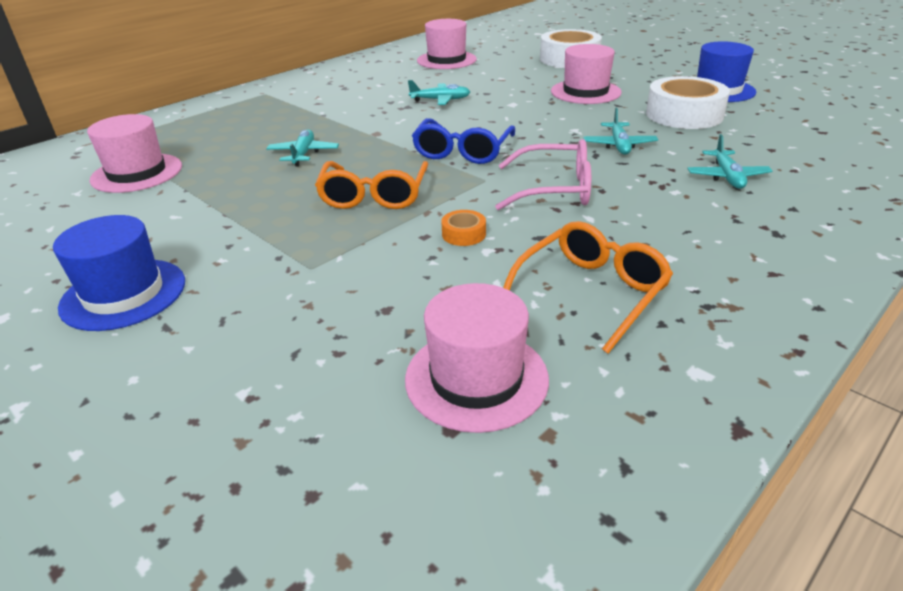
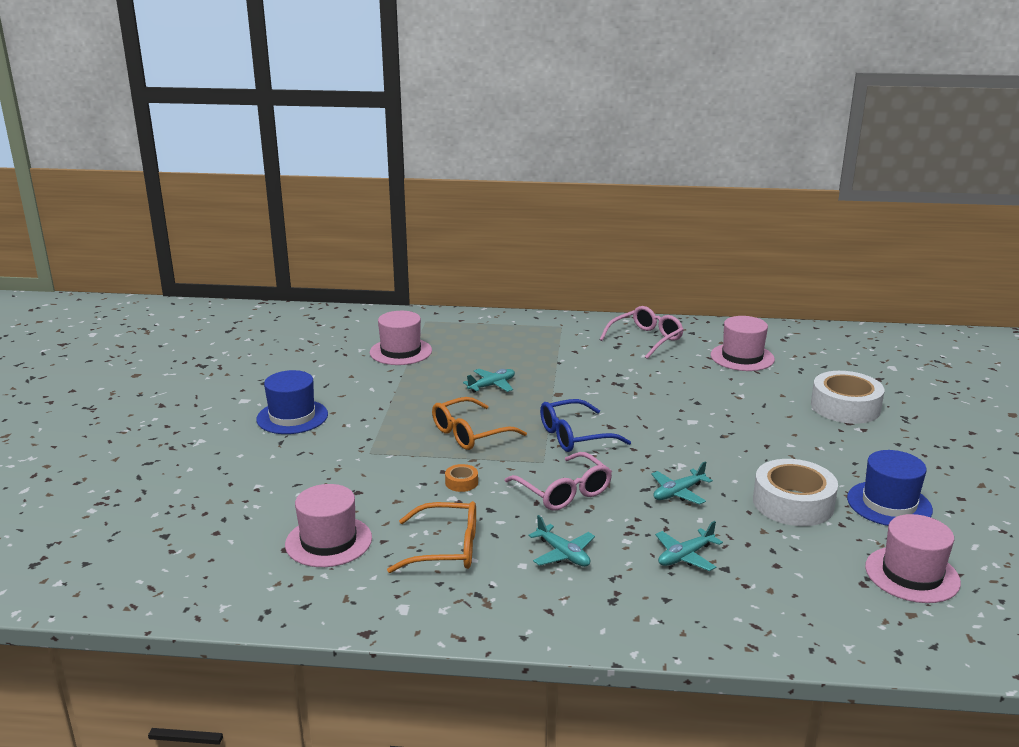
camera: 50 degrees right, 10 degrees down
turquoise plane [408,80,470,105] -> turquoise plane moved to [528,515,595,567]
pink hat [551,44,622,104] -> pink hat moved to [865,514,961,603]
none -> pink glasses [600,306,684,359]

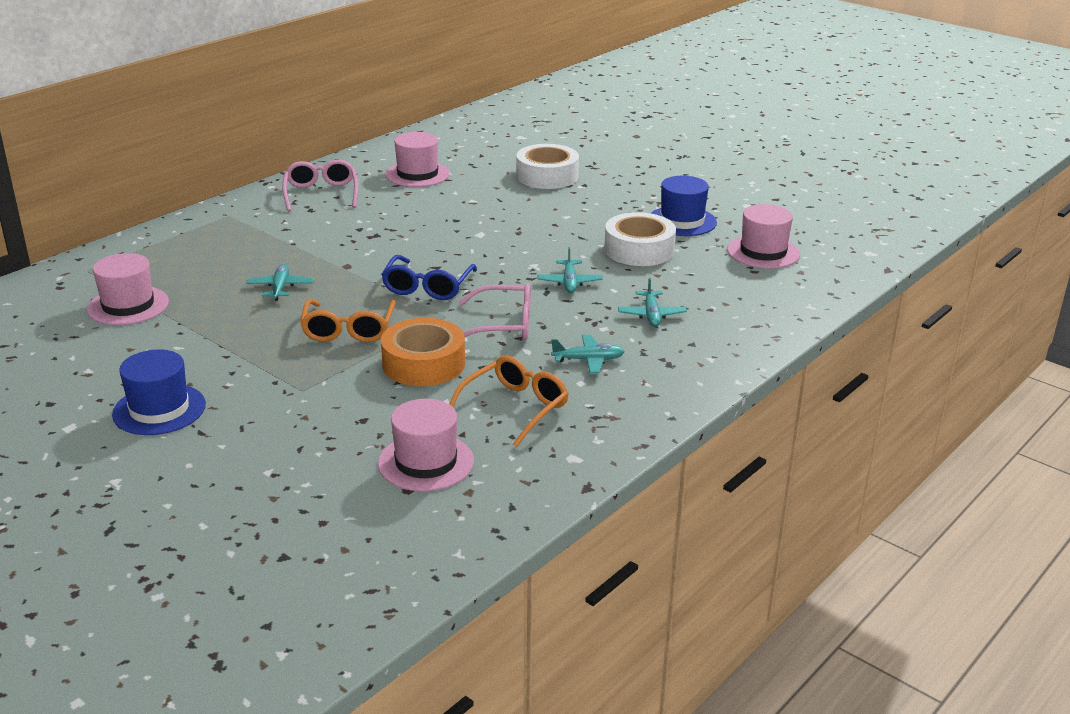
camera: 55 degrees left, 5 degrees up
orange tape [445,464,478,492] -> orange tape [381,318,465,386], size x2.33

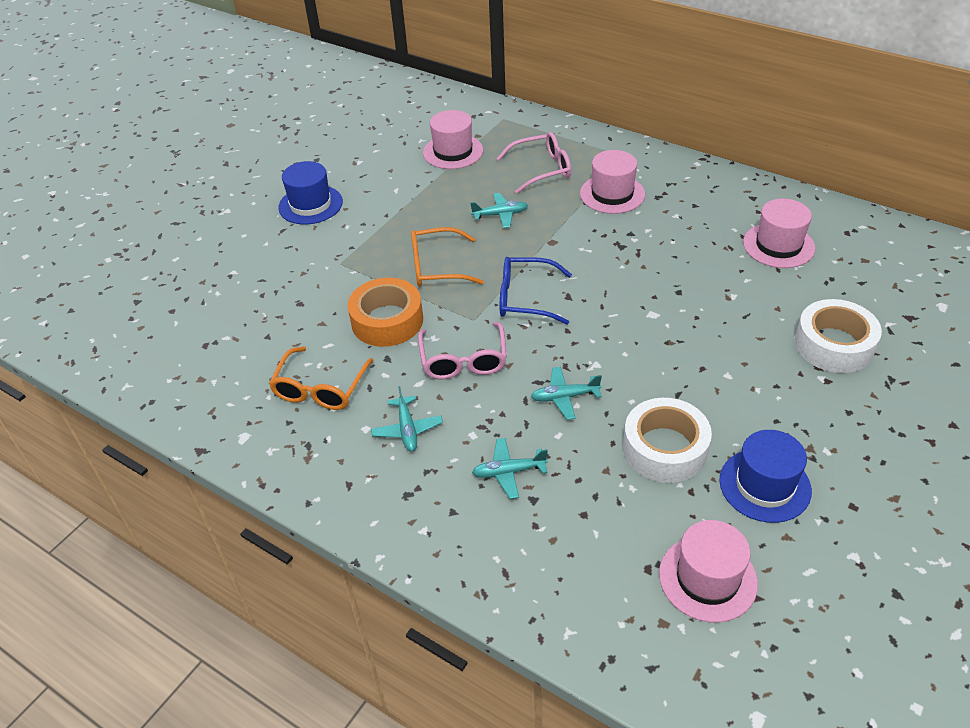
camera: 85 degrees right, 15 degrees up
pink glasses [282,159,358,211] -> pink glasses moved to [496,132,571,194]
pink hat [378,399,474,491] -> pink hat moved to [580,150,645,214]
orange glasses [449,356,568,447] -> orange glasses turned 75 degrees clockwise [269,347,374,410]

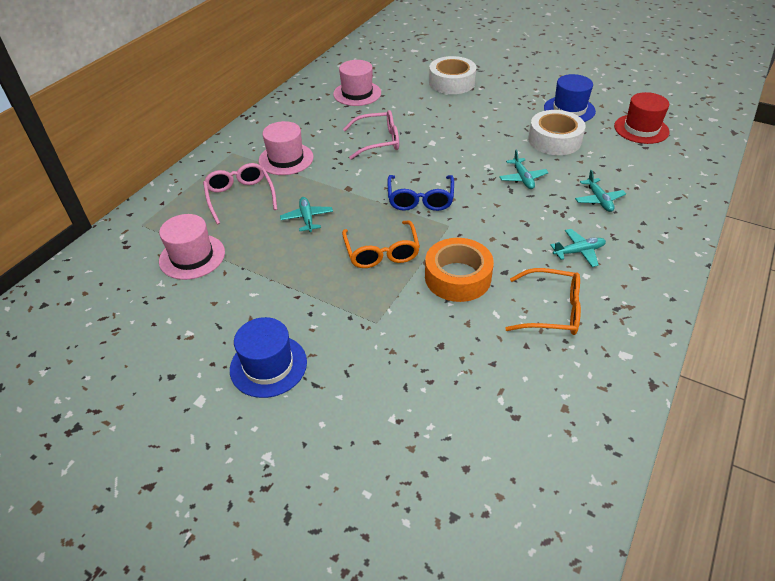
camera: 95 degrees left, 0 degrees up
pink glasses [418,322,507,379] -> pink glasses moved to [343,110,399,159]
pink hat [659,520,758,623] -> red hat [614,92,670,144]

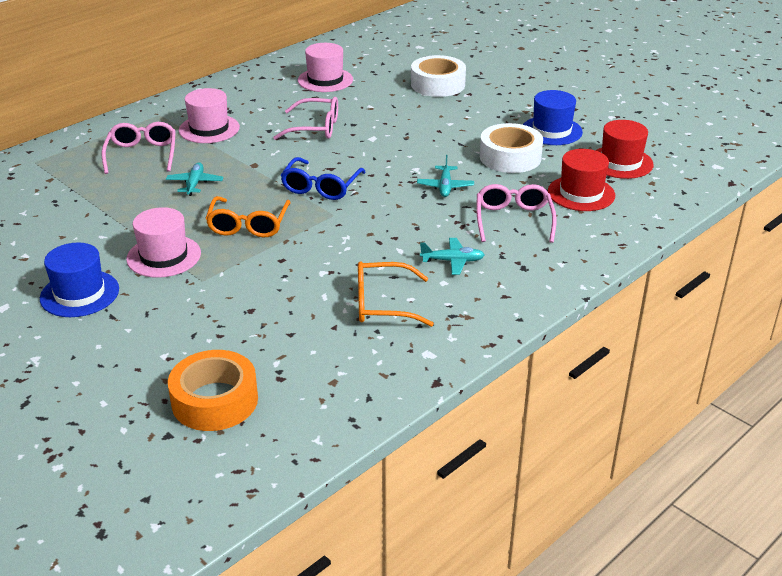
camera: 15 degrees right, 10 degrees down
pink hat [159,214,225,280] -> pink hat moved to [126,207,201,278]
orange tape [425,238,494,302] -> orange tape moved to [168,350,258,431]
orange glasses [505,268,581,335] -> orange glasses turned 150 degrees clockwise [358,261,434,327]
turquoise plane [575,170,626,212] -> pink glasses [476,184,557,243]
none -> red hat [548,149,615,211]

